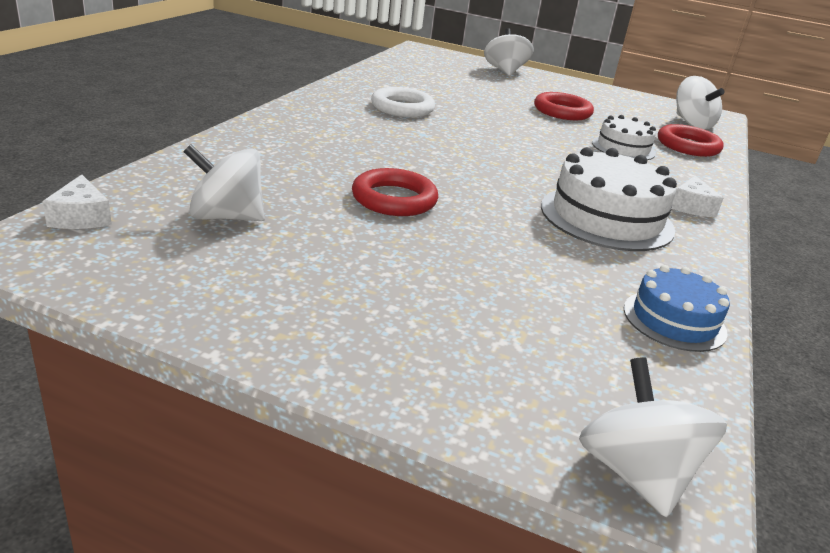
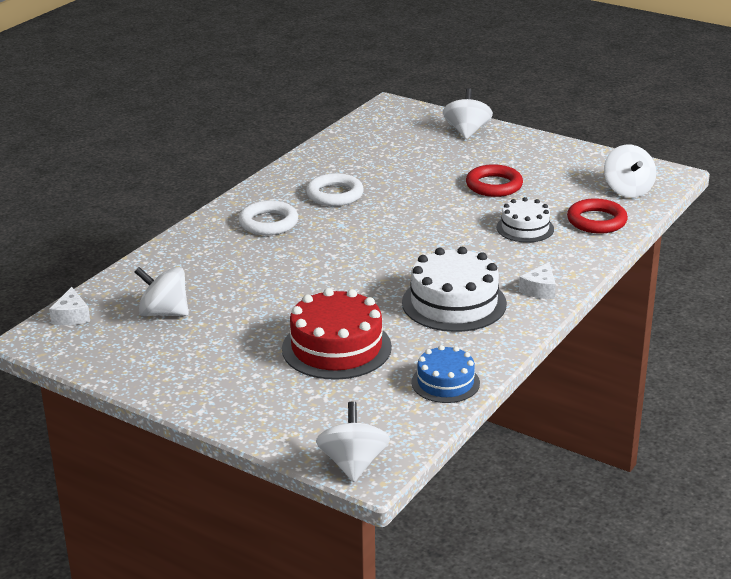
camera: 15 degrees right, 0 degrees up
red ring [352,168,438,216] -> none
none -> white ring [239,200,298,235]
none -> red cake [282,288,392,380]

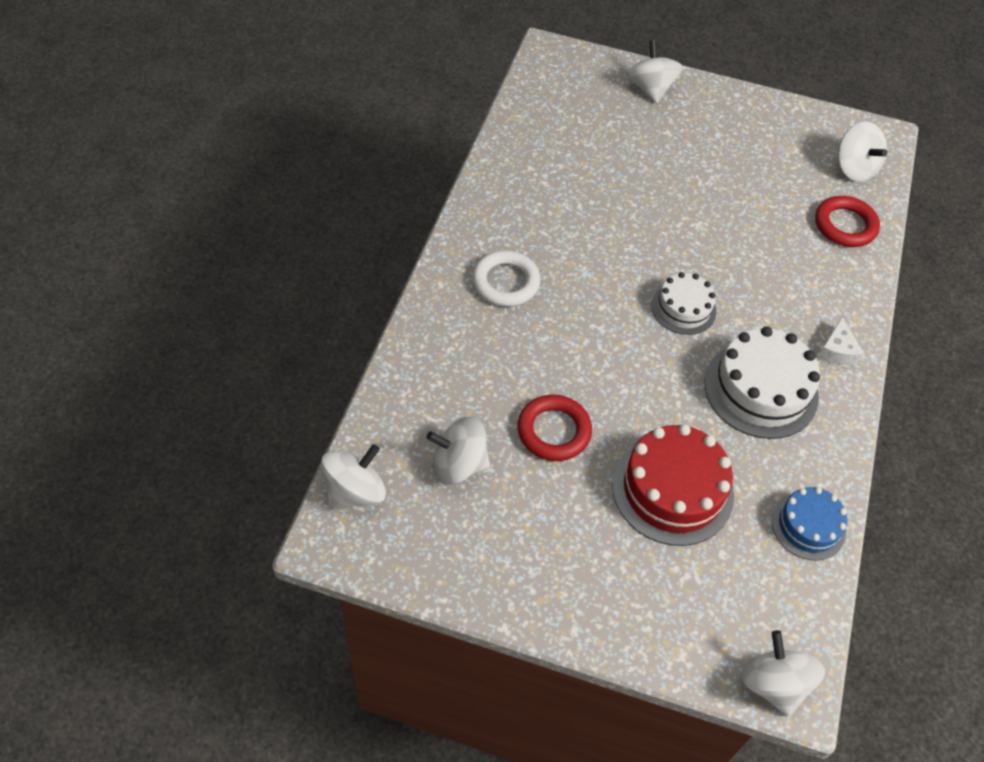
camera: 20 degrees left, 25 degrees up
white cheese [49,287,90,325] -> white spinning top [321,444,386,510]
white ring [306,173,364,206] -> none
red ring [466,164,523,197] -> red ring moved to [517,395,592,461]
white cake [497,197,554,243] -> white cake moved to [651,272,716,335]

